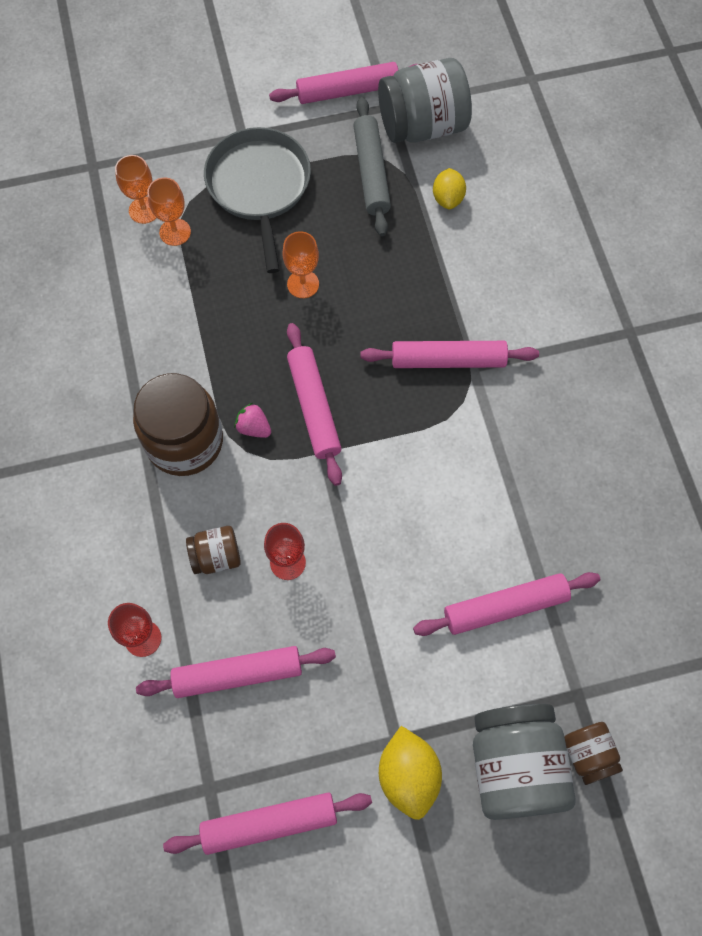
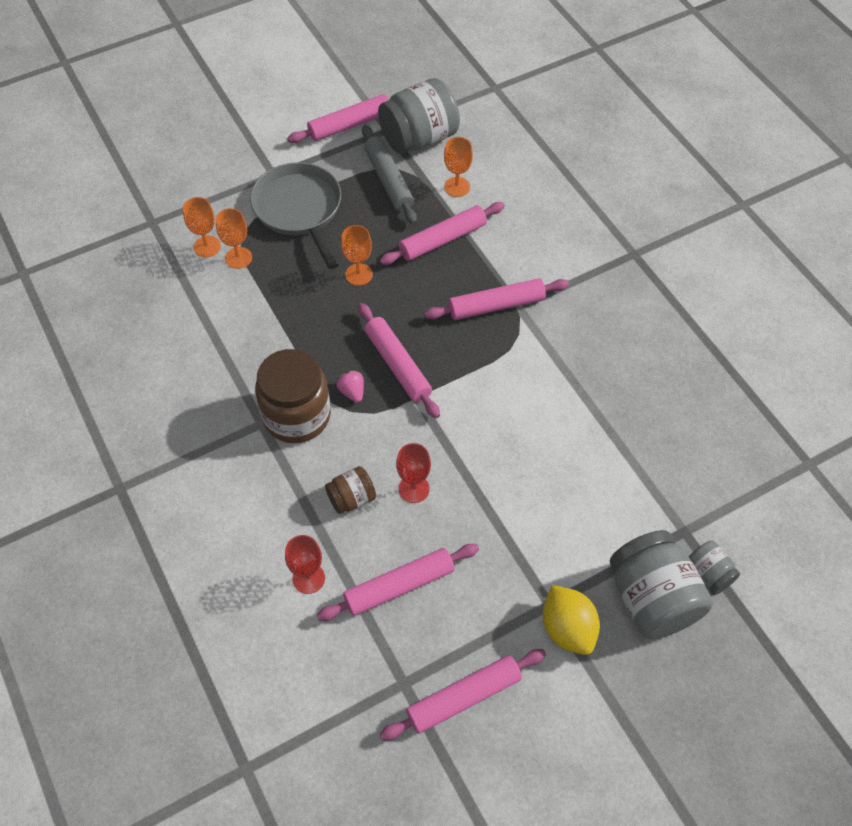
camera: 15 degrees left, 10 degrees down
pink strawberry [234,403,271,438] -> pink strawberry turned 45 degrees clockwise [336,370,364,402]
pink rolling pin [413,572,600,636] -> pink rolling pin moved to [379,202,505,265]
yellow lemon [433,168,466,209] -> orange goblet [444,137,473,197]
brown jar [564,722,623,785] -> grey jar [689,540,740,595]

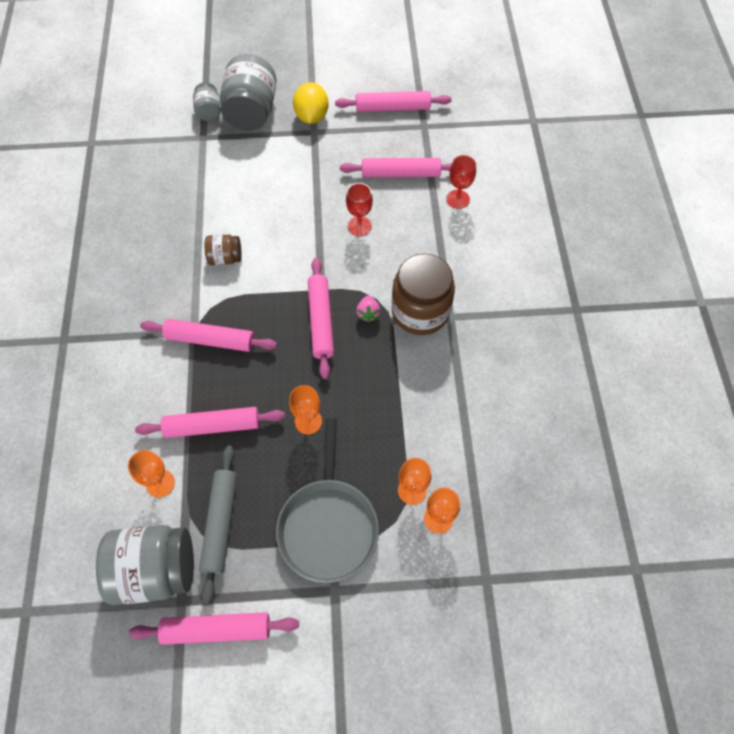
camera: 155 degrees left, 5 degrees up
brown jar [325,466,376,514] -> brown jar moved to [205,235,242,265]

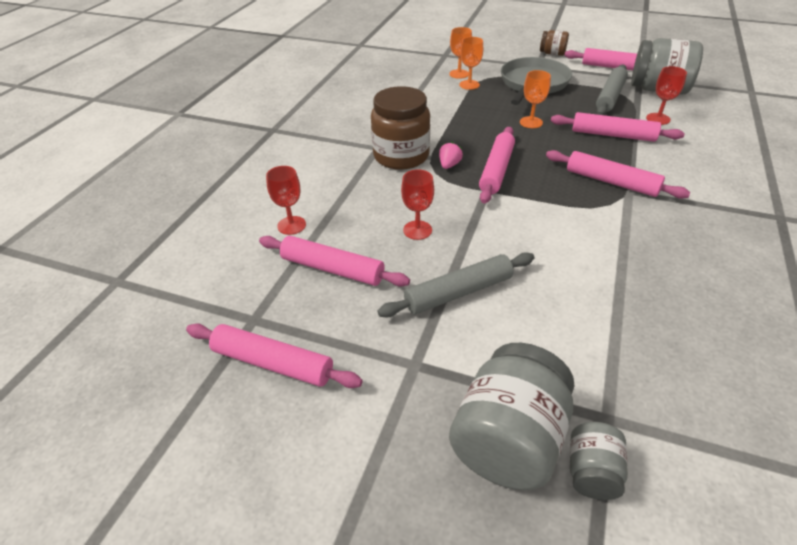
camera: 155 degrees left, 20 degrees down
orange goblet [128,450,175,497] -> red goblet [646,66,687,125]
brown jar [205,235,242,265] -> brown jar moved to [540,30,569,56]
yellow lemon [293,82,329,124] -> none
none -> grey rolling pin [377,253,535,318]

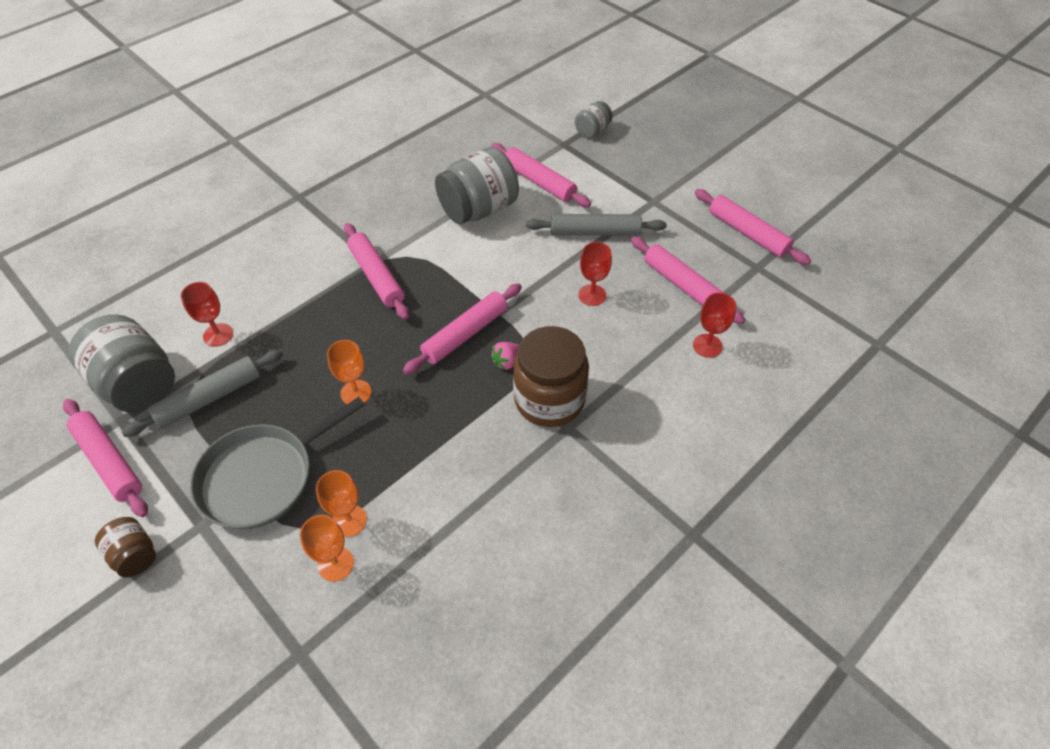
camera: 155 degrees left, 10 degrees up
grey jar [449,343,574,491] -> grey jar moved to [435,147,519,224]
pink rolling pin [551,112,685,142] -> pink rolling pin moved to [491,143,591,207]

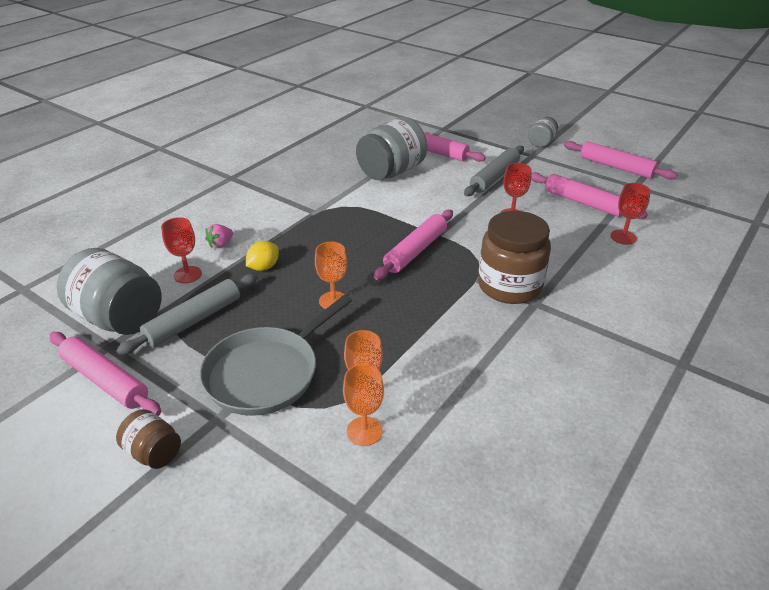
camera: 10 degrees left, 15 degrees down
pink rolling pin [344,223,409,320] -> none
pink strawberry [490,342,519,370] -> pink strawberry moved to [205,224,233,248]
grey rolling pin [526,214,667,236] -> grey rolling pin turned 45 degrees counterclockwise [464,146,524,196]
grey jar [575,101,612,138] -> grey jar moved to [528,117,558,147]
none -> yellow lemon [246,241,279,271]

